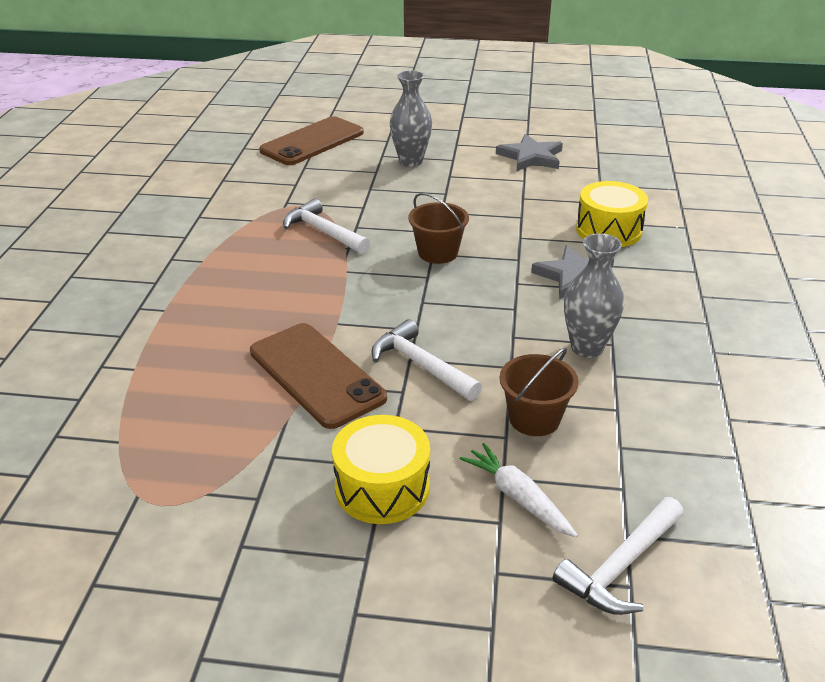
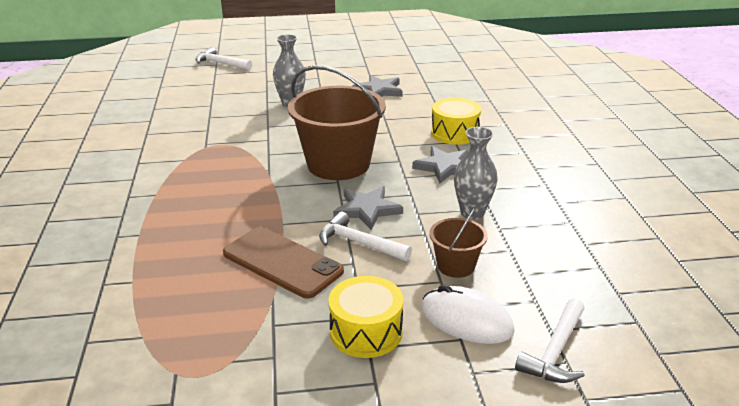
camera: 15 degrees left, 5 degrees down
brown phone [259,116,364,165] -> none
white hammer [283,198,370,254] -> white hammer moved to [195,47,252,70]
brown bucket [408,193,469,264] -> brown bucket [288,65,386,180], size x2.07
white carrot [460,443,578,538] -> white mouse [421,284,515,344]
none -> grey star [333,186,403,230]

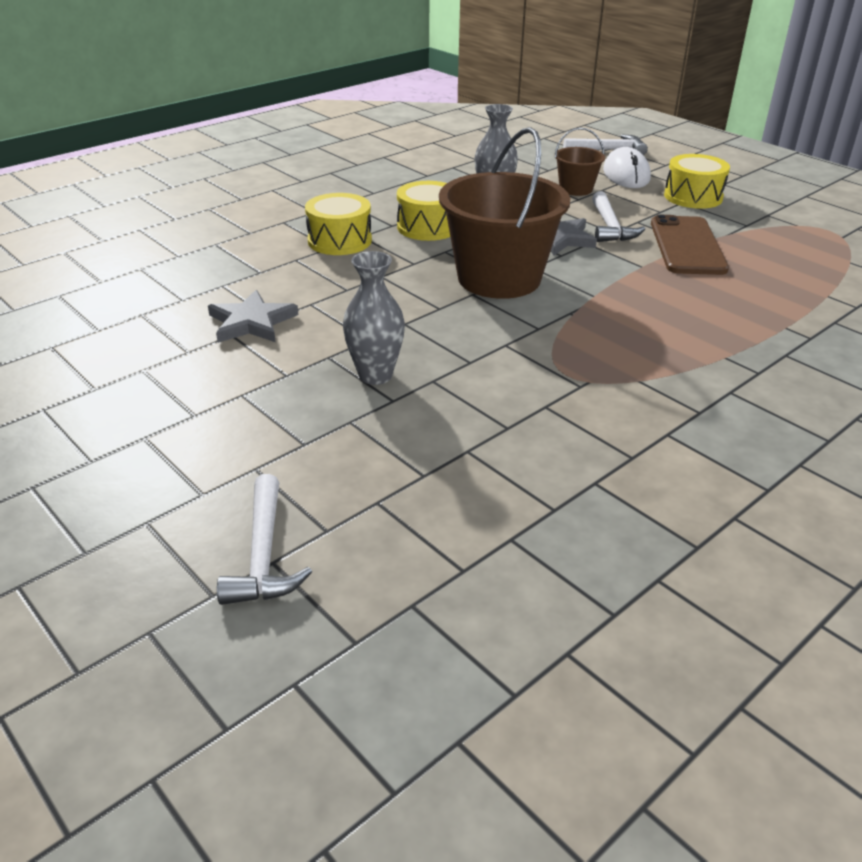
camera: 125 degrees left, 5 degrees up
grey star [412,146,468,184] -> yellow drum [397,181,450,241]

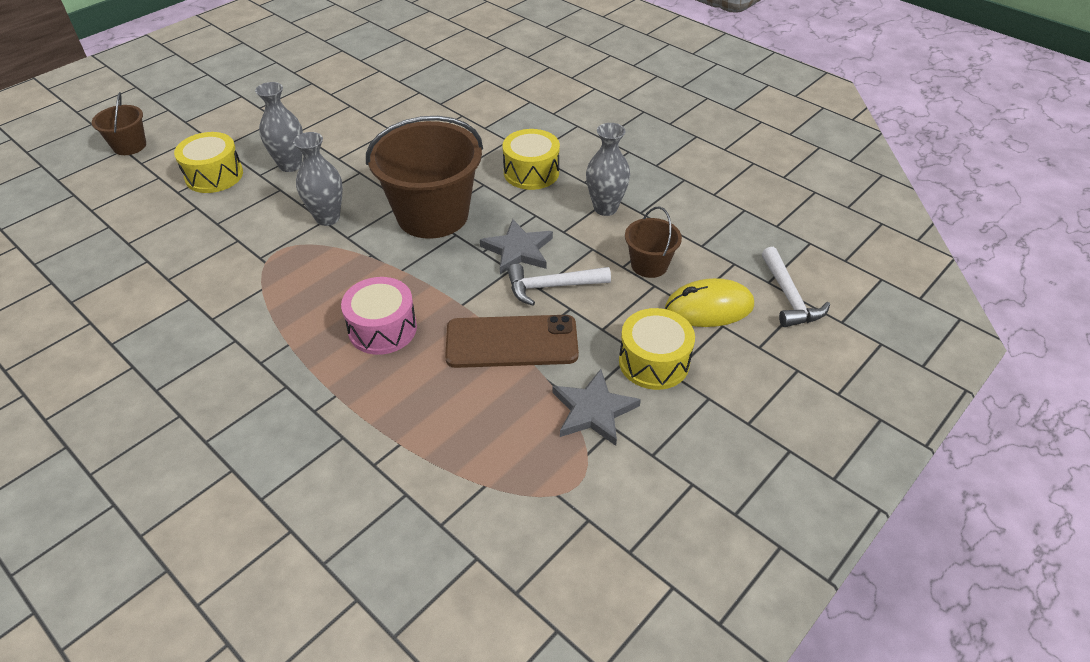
camera: 85 degrees right, 10 degrees up
grey star [208,290,298,343] -> grey star moved to [553,369,641,446]
white hammer [217,474,312,605] -> brown bucket [92,92,146,155]
yellow drum [305,193,372,255] -> yellow drum moved to [174,132,243,193]
white mouse [603,147,651,188] -> yellow mouse [665,278,754,327]
none -> grey vase [293,132,343,226]
none -> pink drum [341,277,417,355]

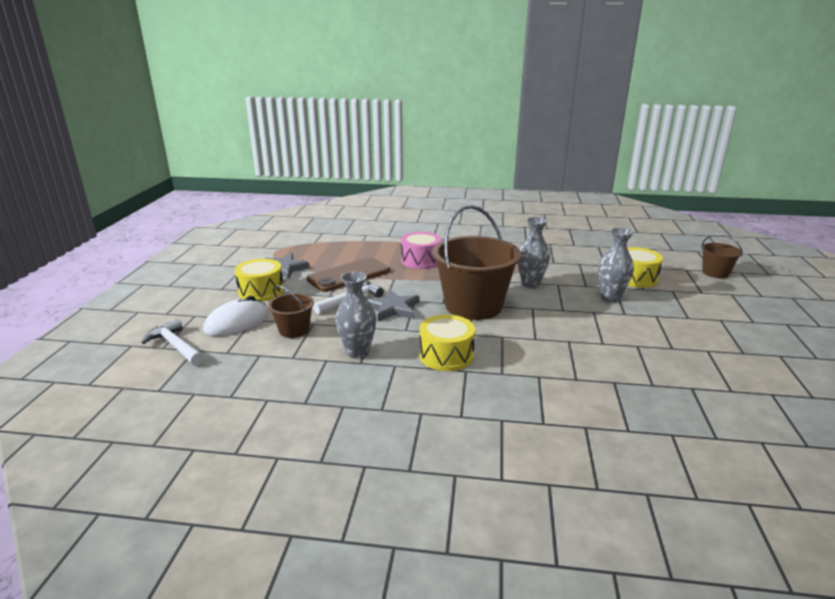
camera: 145 degrees right, 20 degrees down
yellow mouse [665,278,754,327] -> white mouse [203,296,269,336]

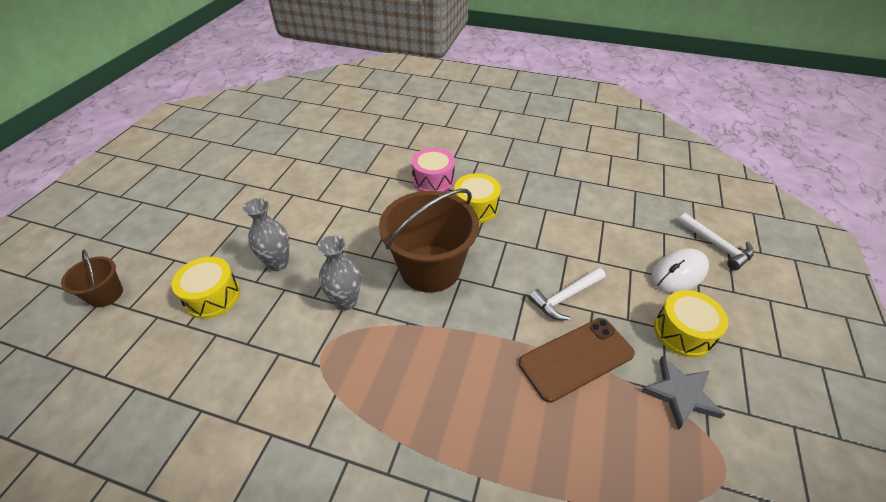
camera: 170 degrees left, 20 degrees up
brown bucket [268,285,314,338] -> none
grey vase [336,272,376,359] -> none
grey star [367,289,420,321] -> none
pink drum [401,232,441,269] -> pink drum moved to [412,148,455,192]

